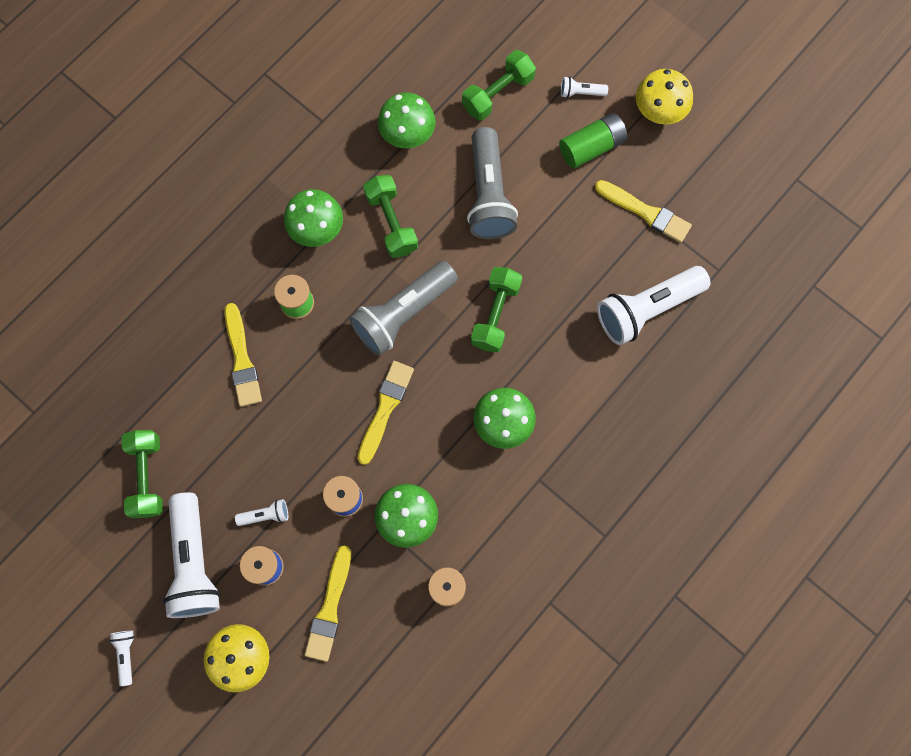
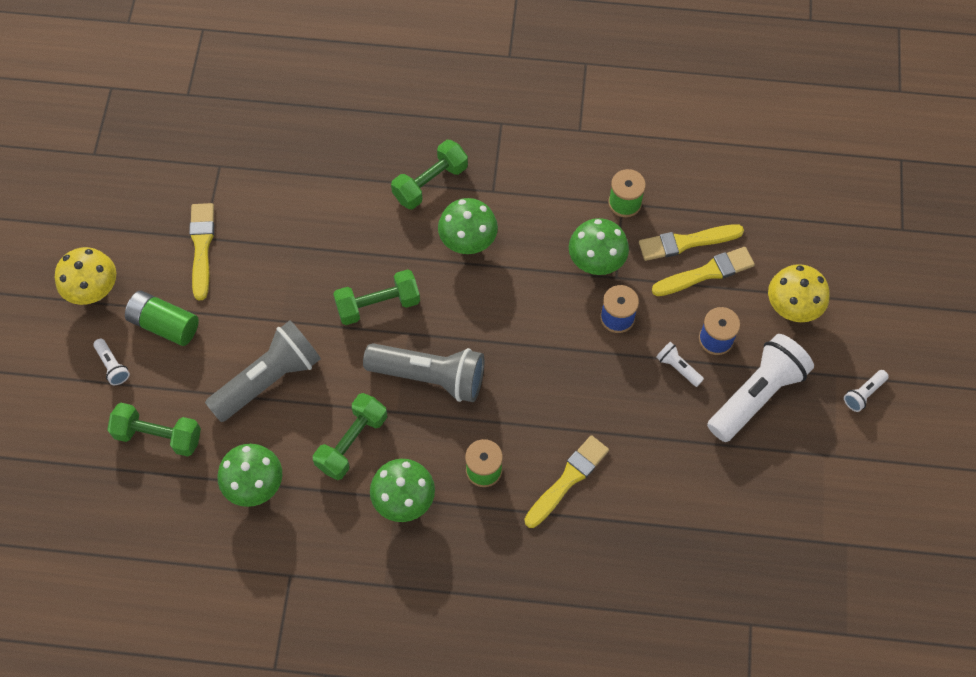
camera: 125 degrees left, 10 degrees down
green dumbbell [122,430,163,518] -> green dumbbell moved to [391,140,468,209]
yellow brush [357,361,414,465] -> yellow brush moved to [639,224,744,261]
white flashlight [597,266,711,345] -> none

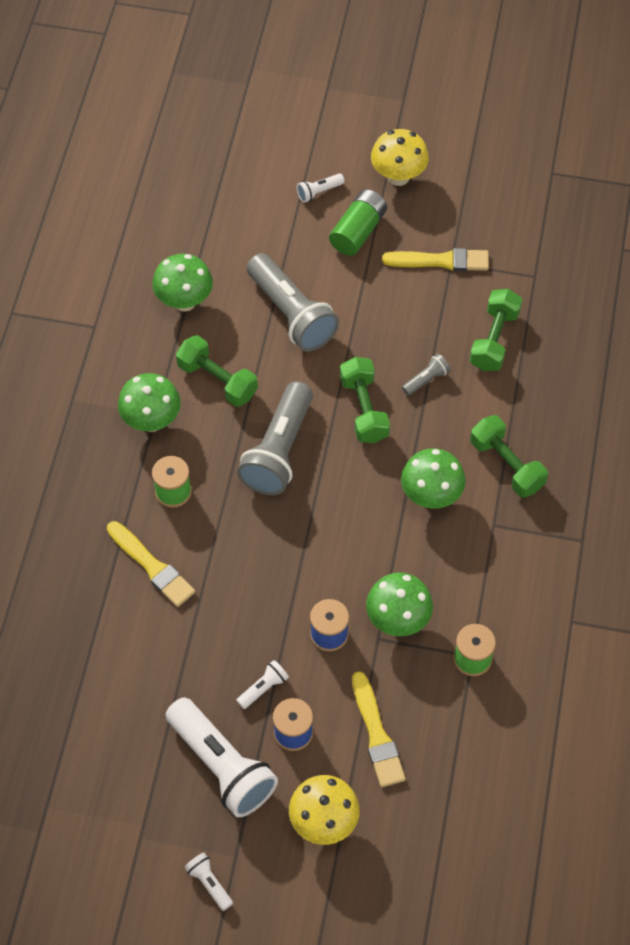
camera: 95 degrees right, 5 degrees down
green dumbbell [107,403,201,457] -> green dumbbell moved to [470,289,522,371]
yellow brush [639,224,744,261] -> none
none -> grey flashlight [402,354,450,396]

